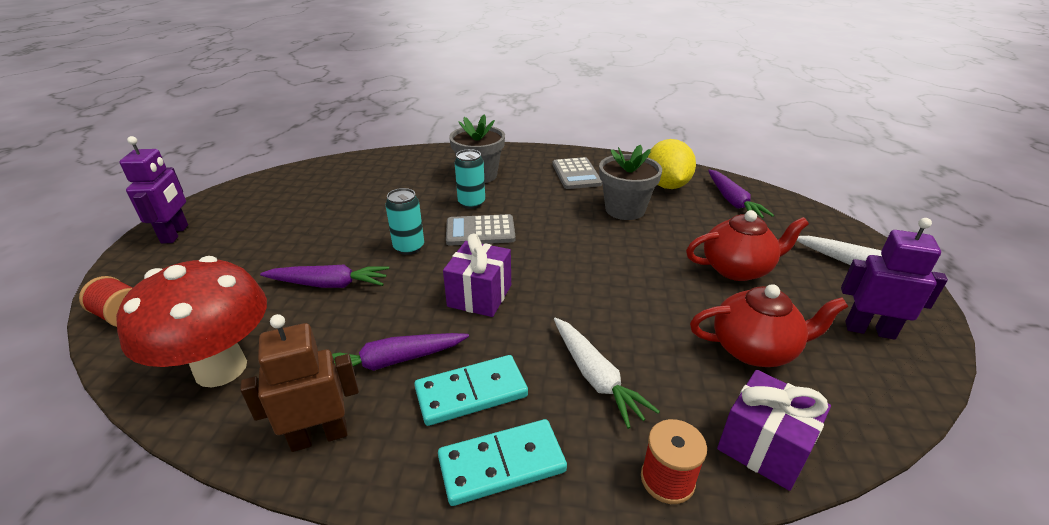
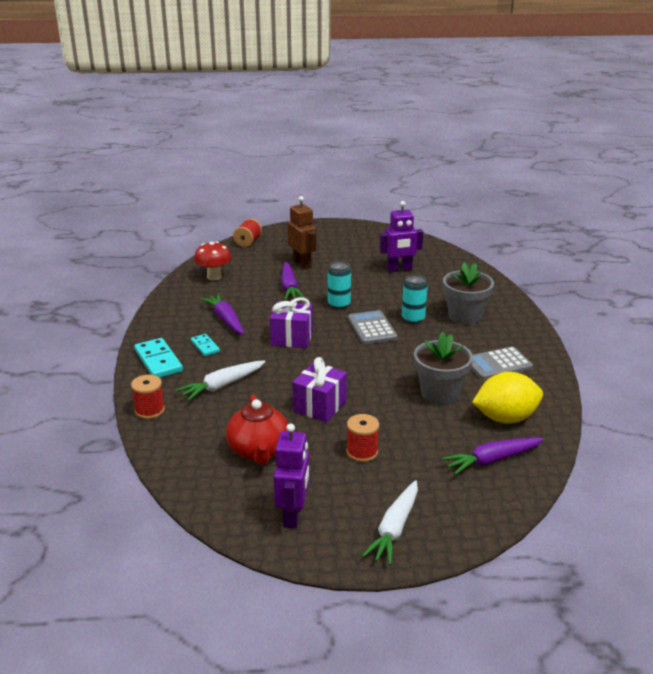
camera: 80 degrees right, 5 degrees down
red mushroom [116,256,267,387] -> red mushroom [194,241,232,280], size x0.58
purple robot [120,136,188,243] -> purple robot moved to [380,201,423,272]
brown robot [240,314,359,452] -> brown robot moved to [287,196,316,269]
turquoise domino [414,355,528,426] -> turquoise domino [191,334,220,356], size x0.58
red teapot [686,210,809,281] -> red spool [347,414,379,462]
purple gift [717,370,831,491] -> purple gift moved to [293,357,347,422]

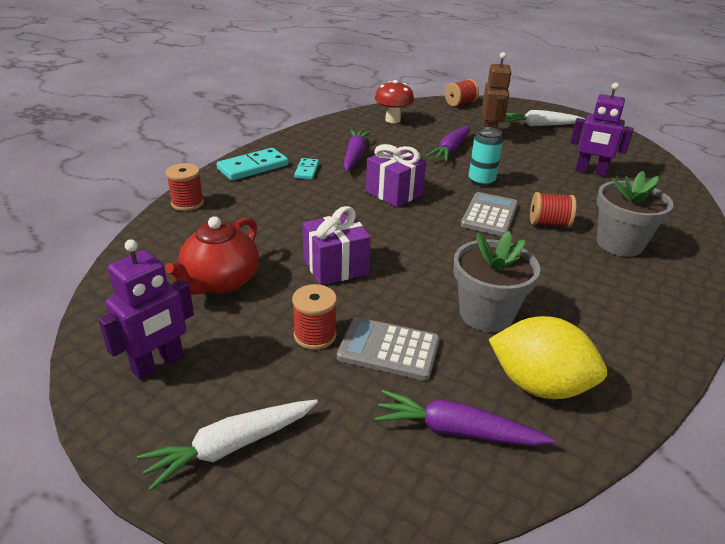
camera: 35 degrees right, 5 degrees up
turquoise domino [134,338,183,378] -> turquoise domino turned 45 degrees clockwise [217,148,289,181]
white carrot [176,360,266,401] -> white carrot moved to [505,110,585,126]
turquoise can [402,274,428,324] -> red spool [530,192,576,228]
grey calculator [471,347,533,380] -> grey calculator moved to [337,317,440,381]

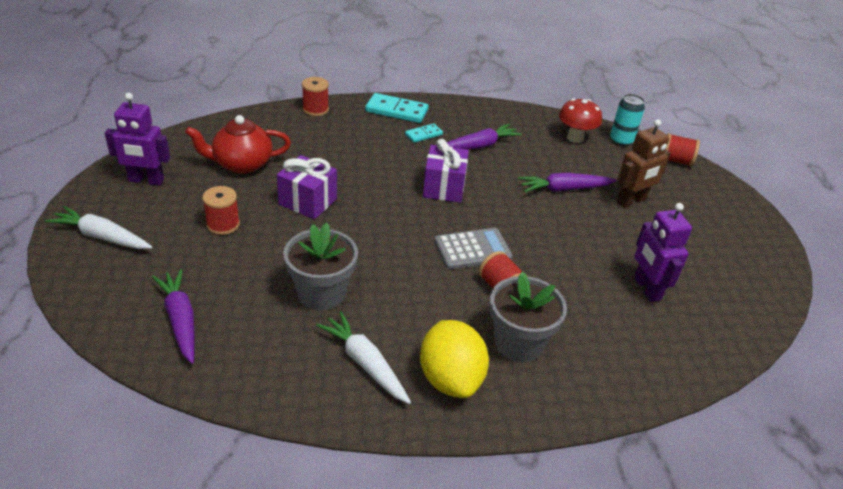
camera: 50 degrees right, 5 degrees up
grey calculator [337,317,440,381] -> none
turquoise can [469,127,503,187] -> turquoise can moved to [610,94,645,146]
yellow lemon [489,316,607,399] -> yellow lemon moved to [420,320,489,398]
white carrot [505,110,585,126] -> white carrot moved to [316,312,411,404]

